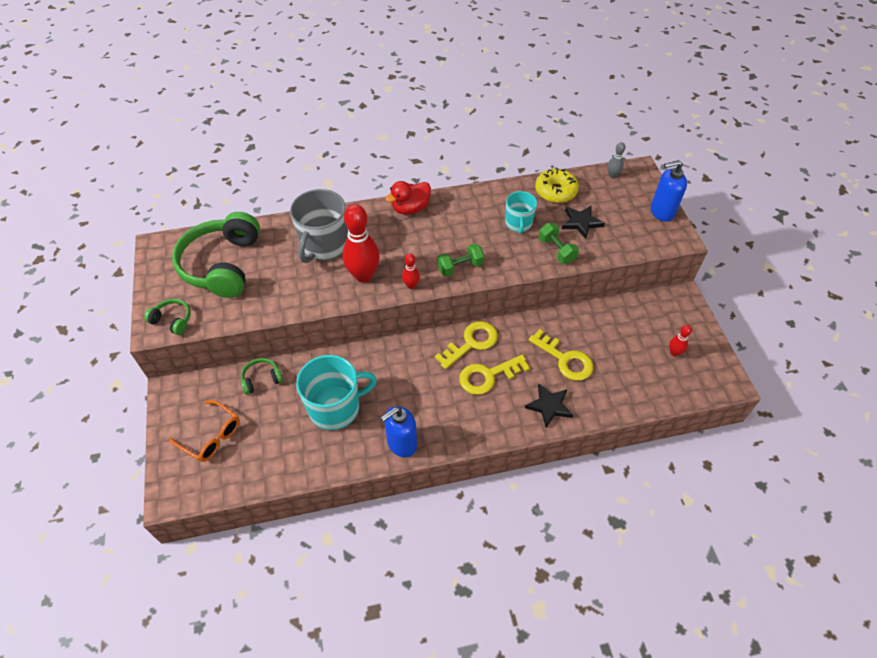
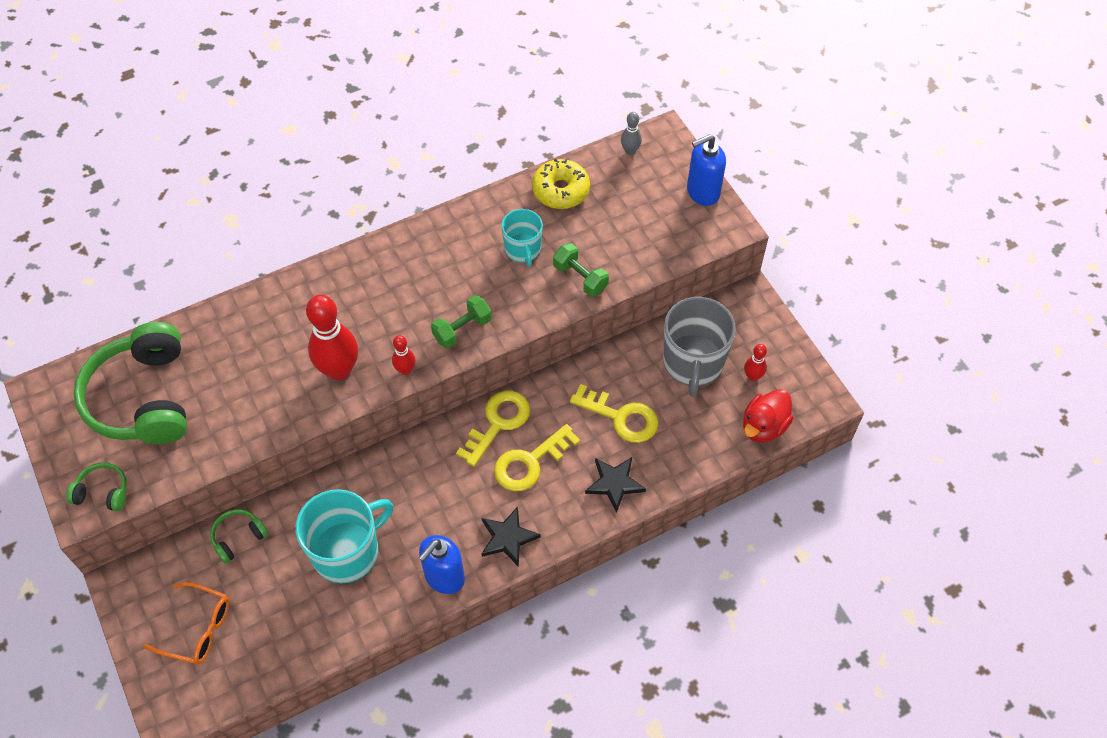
camera: 15 degrees left, 5 degrees up
grey mug [290,189,348,263] -> grey mug moved to [663,297,736,397]
red duck [385,181,431,215] -> red duck moved to [743,389,793,443]
black star [562,205,605,239] -> black star moved to [481,506,541,567]

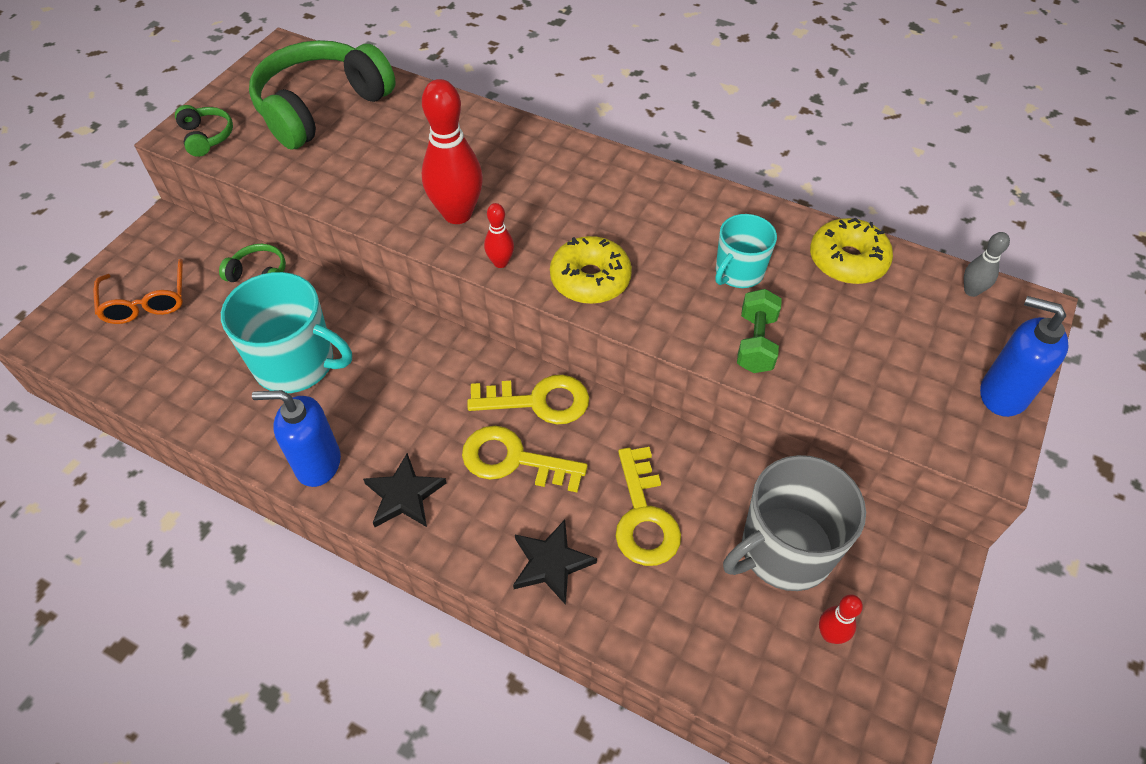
camera: 55 degrees right, 5 degrees down
green dumbbell [431,295,492,348] -> yellow donut [550,236,632,304]
red duck [743,389,793,443] -> none

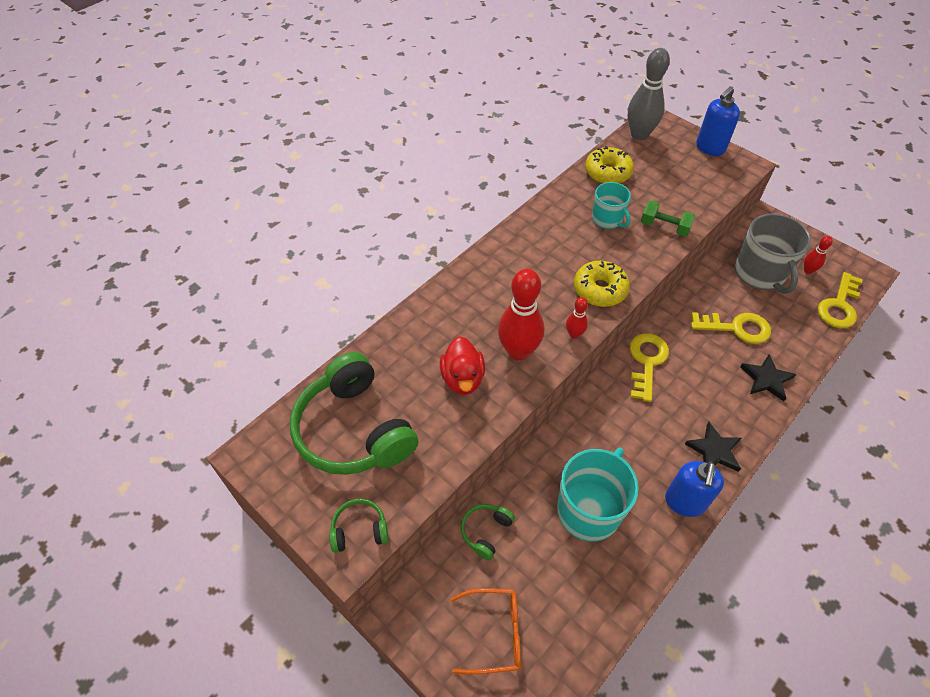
camera: 75 degrees left, 0 degrees up
yellow key [462,426,588,493] -> yellow key moved to [817,272,863,328]
grey bowling pin [964,232,1010,297] -> grey bowling pin [628,48,670,140], size x2.07
none -> red duck [440,336,485,395]

